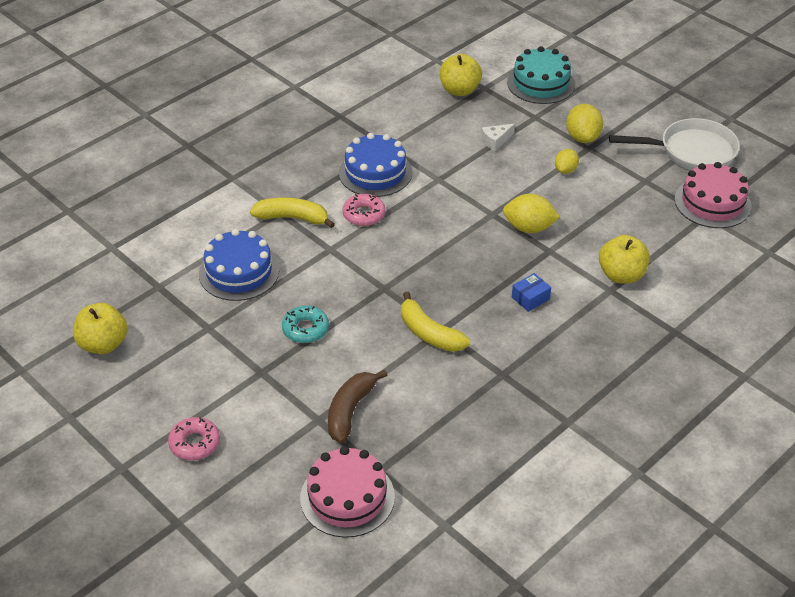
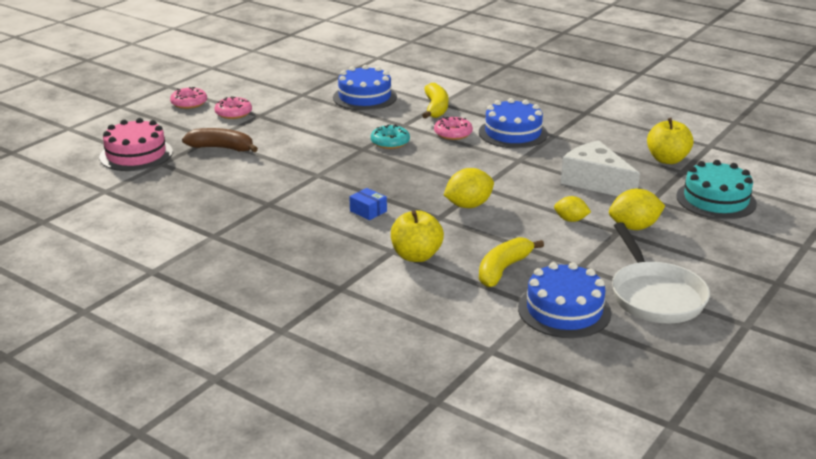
camera: 80 degrees right, 15 degrees down
yellow apple [73,303,127,354] -> none
turquoise donut [282,306,329,343] -> turquoise donut moved to [371,124,410,149]
yellow banana [401,292,470,352] -> yellow banana moved to [479,237,544,287]
white cheese [481,124,515,151] -> white cheese [561,141,640,196], size x2.14
yellow lemon [503,194,560,233] -> yellow lemon turned 60 degrees clockwise [444,168,494,208]
pink cake [674,162,752,228] -> blue cake [518,262,612,338]
none -> pink donut [215,96,252,119]

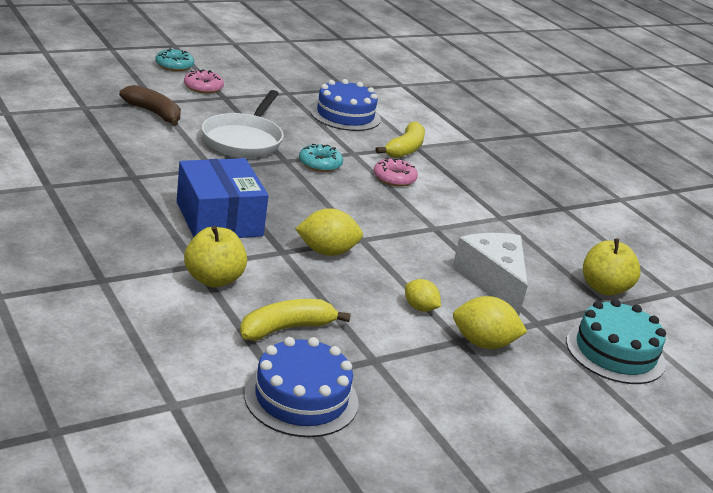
camera: 20 degrees right, 0 degrees up
pink cake [99,118,173,171] -> none
pink donut [170,87,207,109] -> turquoise donut [155,48,194,71]
blue box [349,188,387,220] -> blue box [177,158,269,238], size x2.44
blue cake [479,98,548,149] -> none
white pan [612,222,710,323] -> white pan moved to [201,90,284,158]

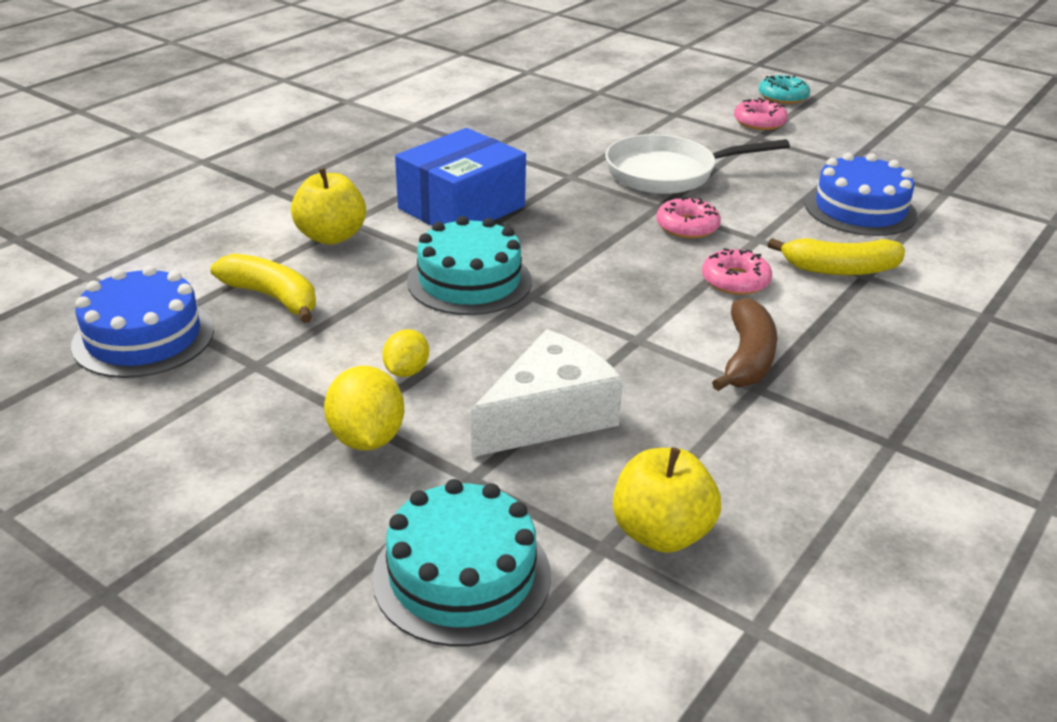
camera: 70 degrees right, 5 degrees up
brown banana [119,85,181,126] -> brown banana moved to [712,298,777,391]
yellow lemon [295,208,363,256] -> turquoise cake [407,216,532,315]
turquoise donut [299,143,343,172] -> pink donut [656,197,721,238]

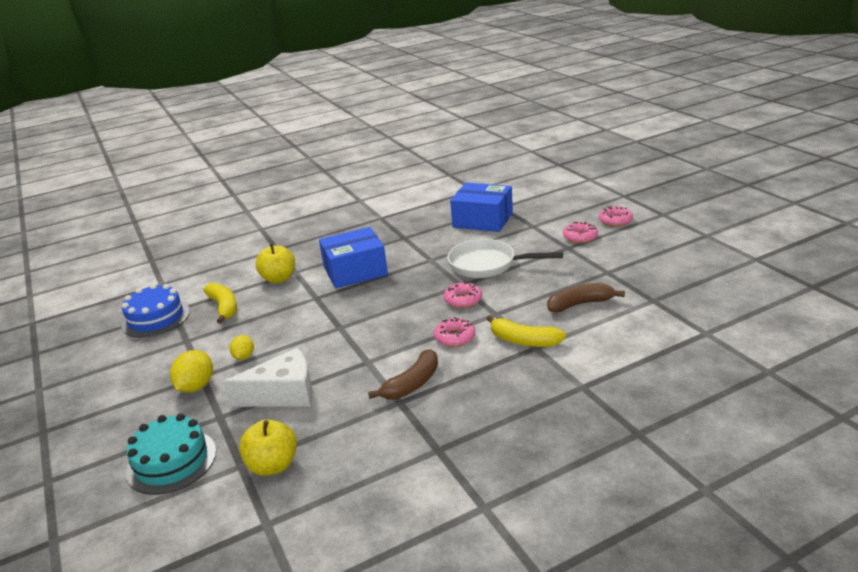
camera: 30 degrees right, 5 degrees down
yellow lemon [382,329,429,377] -> yellow lemon turned 45 degrees counterclockwise [230,335,254,360]
turquoise cake [407,216,532,315] -> none
turquoise donut [759,75,810,104] -> pink donut [599,206,633,227]
blue cake [805,153,917,236] -> brown banana [547,283,625,313]
none -> blue box [450,183,513,232]

